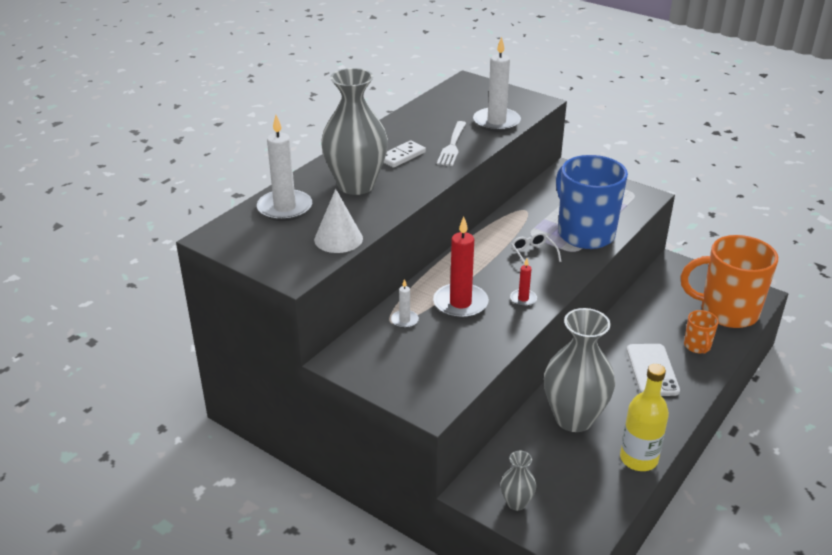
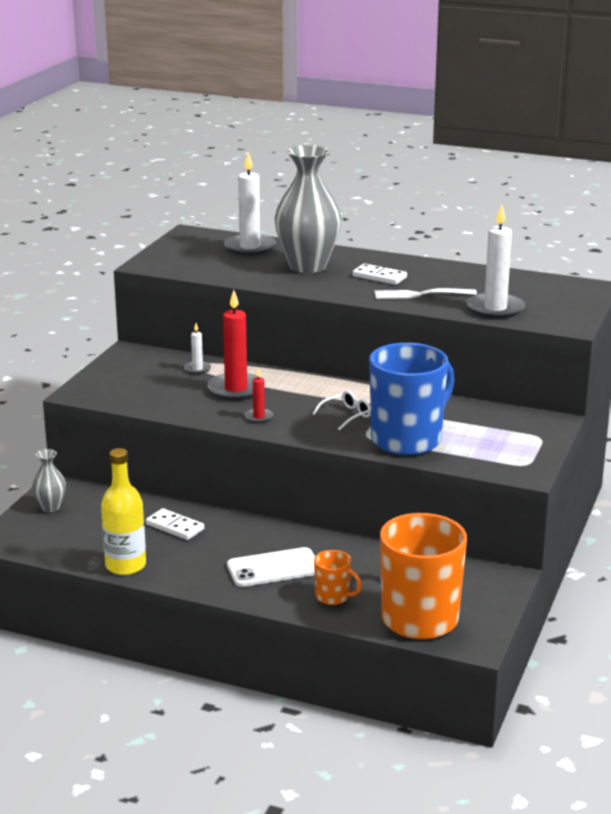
camera: 75 degrees right, 10 degrees down
white cone [314,189,363,253] -> none
grey vase [544,308,615,432] -> white domino [146,508,204,540]
orange mug [684,310,719,353] -> orange mug turned 135 degrees counterclockwise [314,550,362,605]

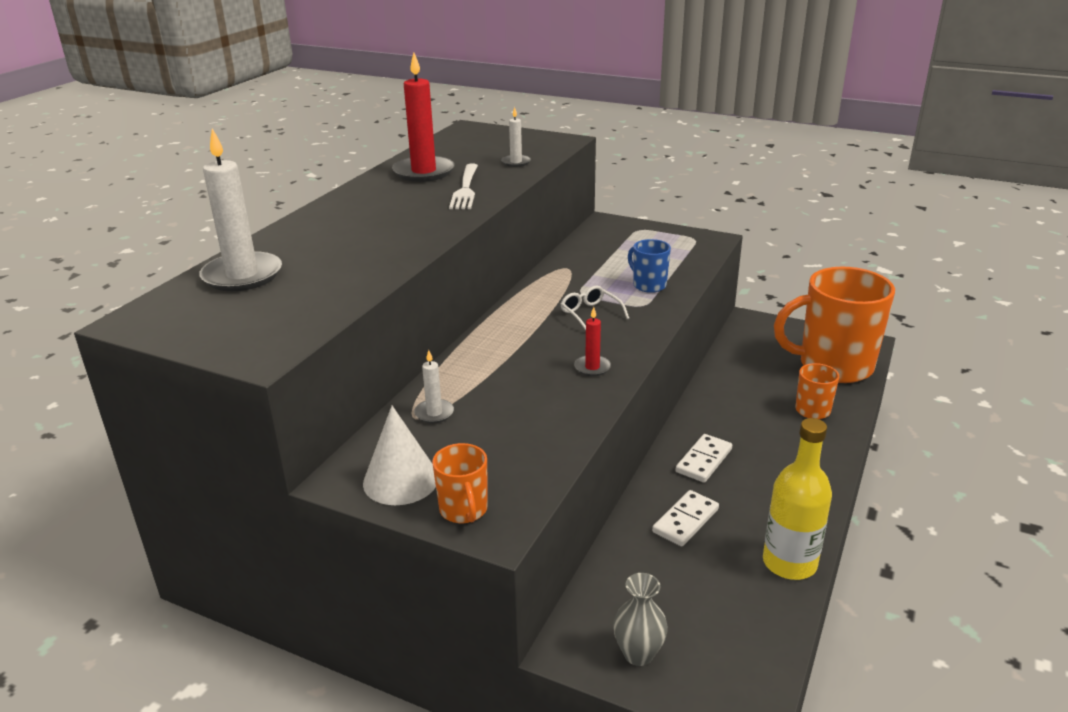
camera: 85 degrees left, 5 degrees up
red candle [207,290,265,401] -> red candle moved to [392,52,455,182]
white phone [227,547,315,587] -> none
grey vase [275,145,341,273] -> none
white domino [352,263,407,285] -> white domino moved to [676,434,732,483]
blue mug [369,343,454,456] -> blue mug [628,239,671,293], size x0.45
white candle [467,205,525,319] -> white candle [501,107,531,167], size x0.49
none -> white cone [363,406,436,505]
none -> orange mug [432,443,488,523]

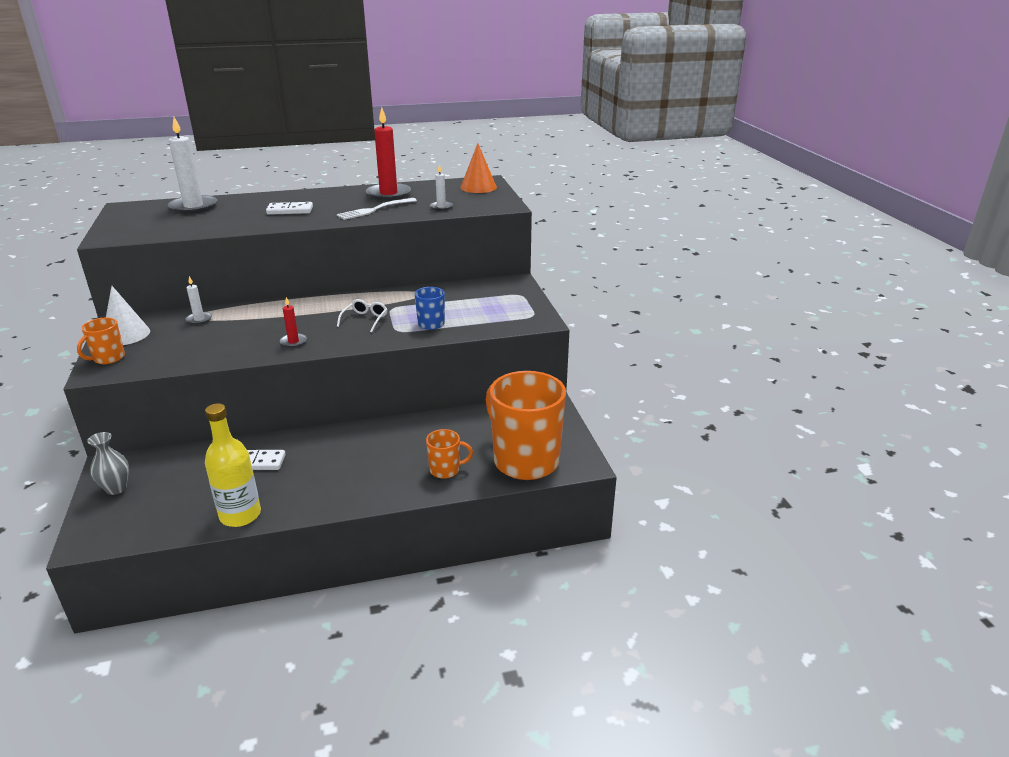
camera: 50 degrees right, 0 degrees up
white domino [676,434,732,483] -> white domino moved to [266,202,313,215]
none -> orange cone [460,143,497,193]

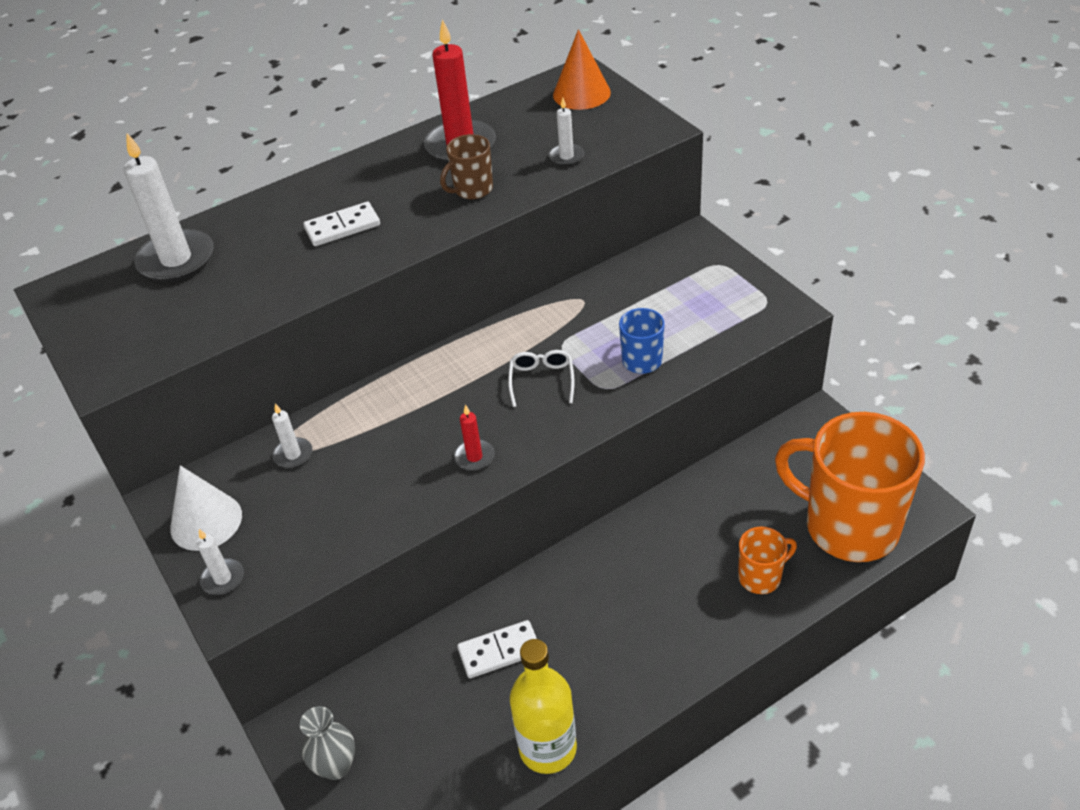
camera: 15 degrees left, 15 degrees up
orange mug [77,318,125,364] -> white candle [196,529,244,595]
white fork [337,198,417,220] -> brown mug [440,134,493,199]

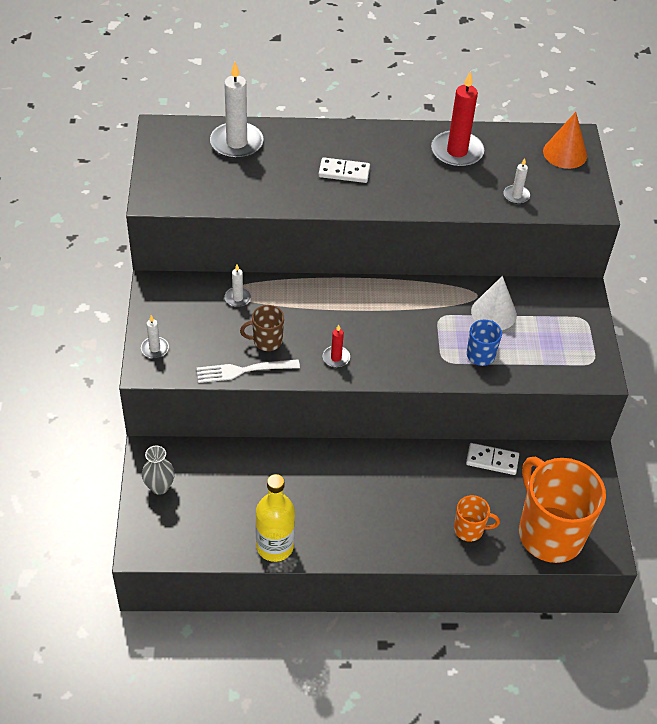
camera: 25 degrees right, 5 degrees up
white cone [170,465,242,551] -> white cone moved to [471,276,517,330]
brown mug [440,134,493,199] -> brown mug moved to [240,305,284,351]
white domino [457,620,537,678] -> white domino moved to [466,443,519,475]
white glasses [508,350,575,407] -> none
none -> white fork [197,359,300,383]

